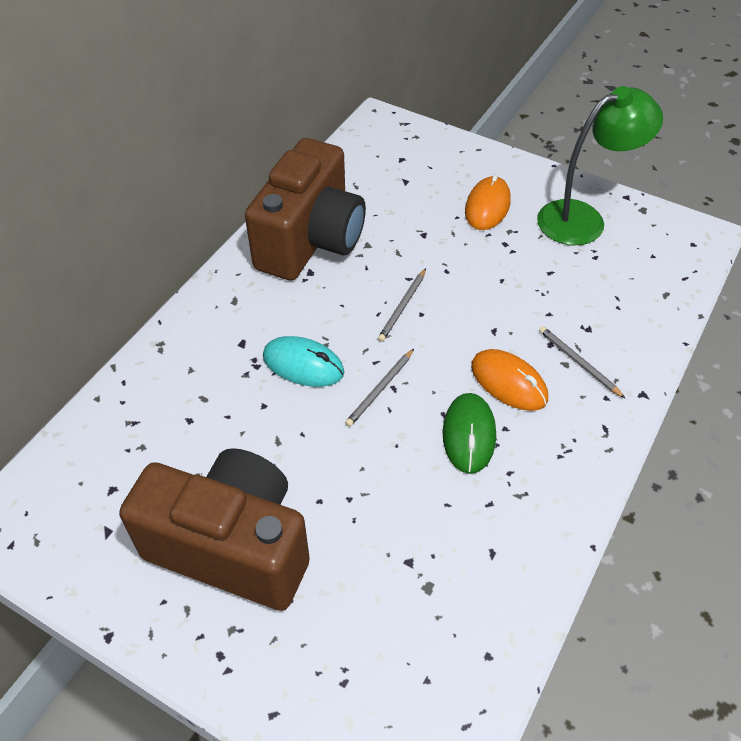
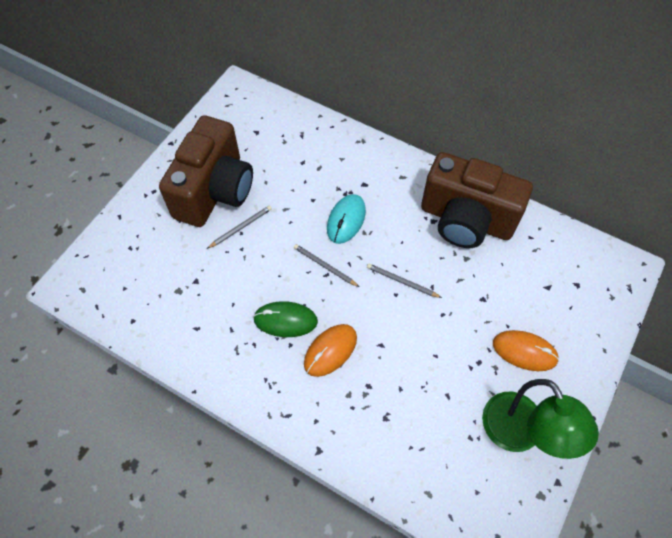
camera: 90 degrees right, 10 degrees up
grey pencil [539,326,625,398] -> grey pencil moved to [207,205,272,249]

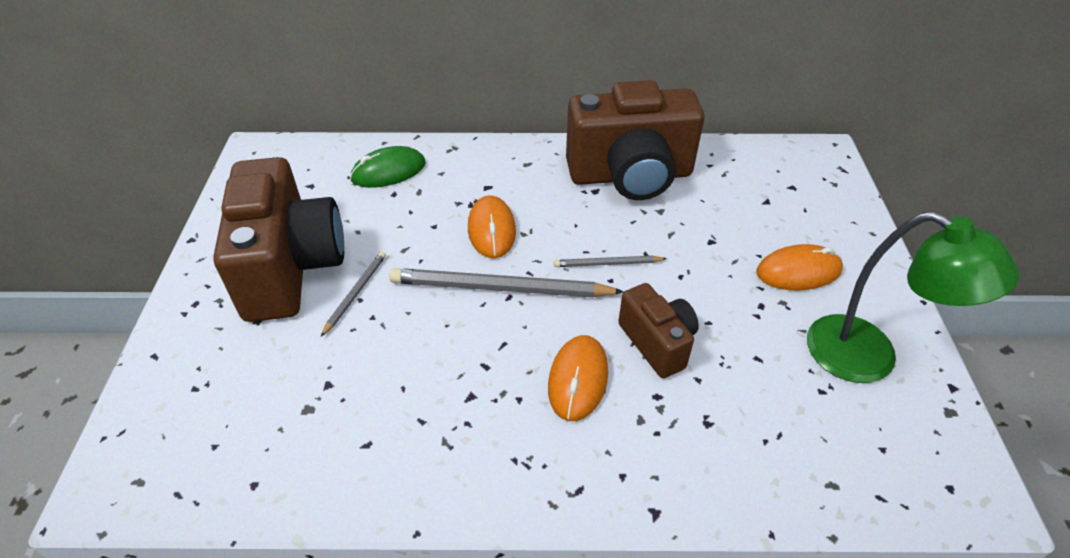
camera: 30 degrees left, 15 degrees down
green mouse [253,301,318,337] -> green mouse moved to [350,146,426,188]
grey pencil [294,244,359,287] -> grey pencil [389,268,624,298], size x1.99
turquoise mouse [327,194,366,244] -> orange mouse [468,195,516,258]
none -> brown camera [618,283,699,378]

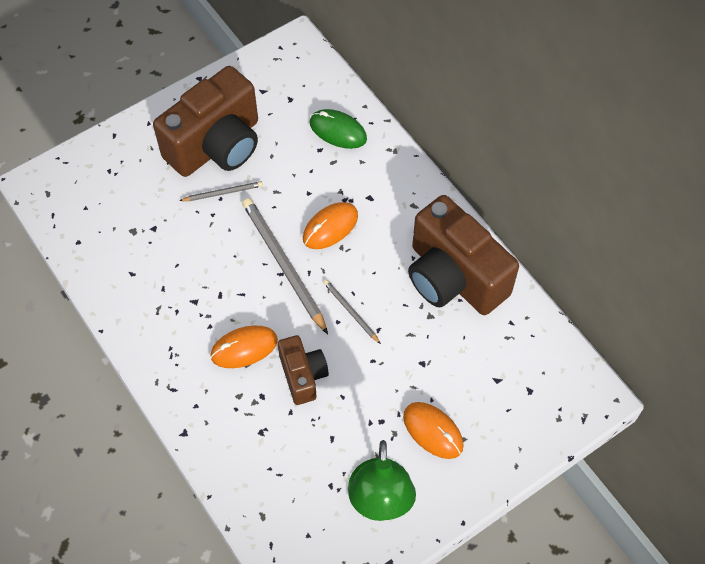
camera: 55 degrees right, 15 degrees up
brown camera [618,283,699,378] -> brown camera turned 45 degrees counterclockwise [278,335,329,405]

